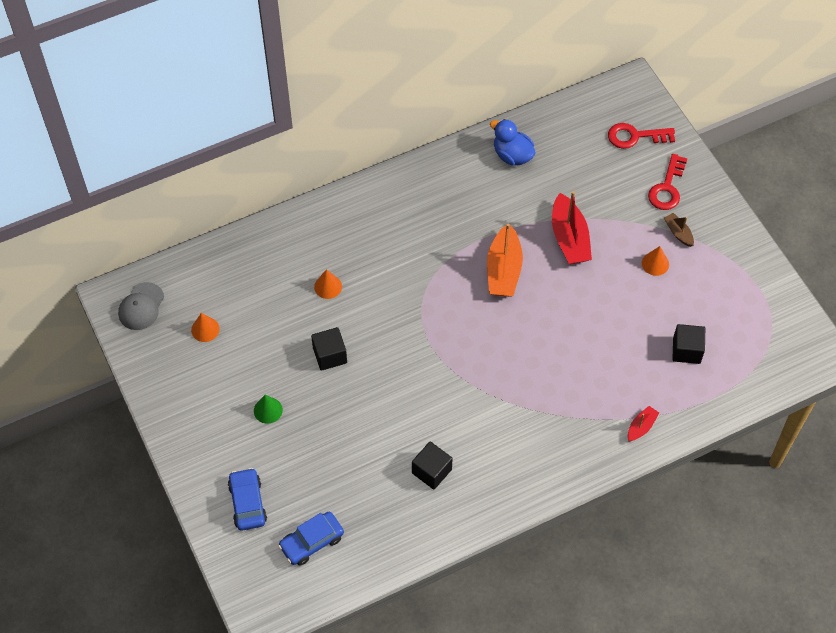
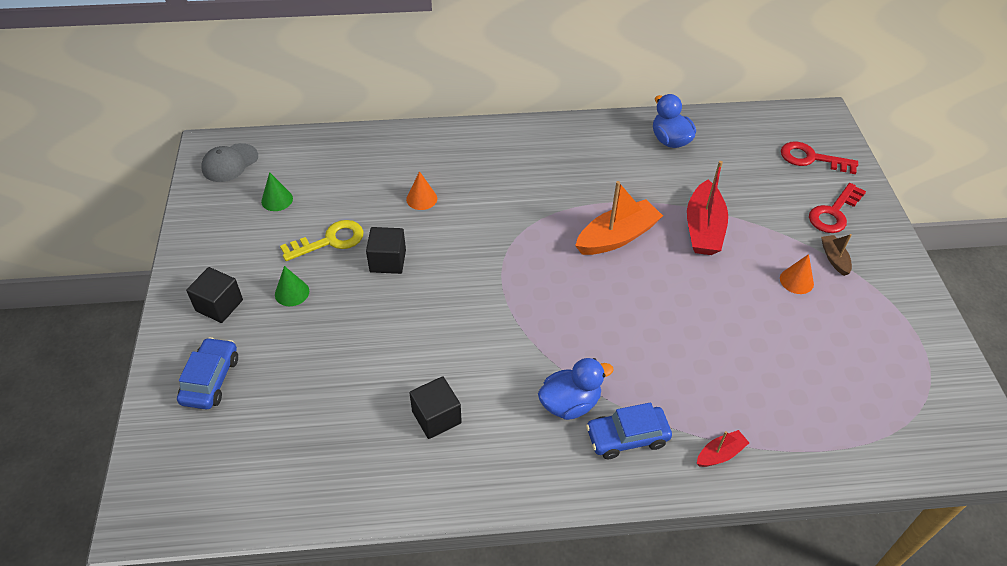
camera: 20 degrees right, 10 degrees down
orange cone [191,313,220,342] -> green cone [261,172,293,211]
blue car [278,512,344,566] -> blue car moved to [586,403,672,459]
orange boat [487,223,523,297] -> orange boat turned 150 degrees counterclockwise [575,181,663,255]
black cube [672,324,705,364] -> black cube moved to [186,267,243,323]
none -> yellow key [280,220,364,261]
none -> blue duck [538,358,614,420]

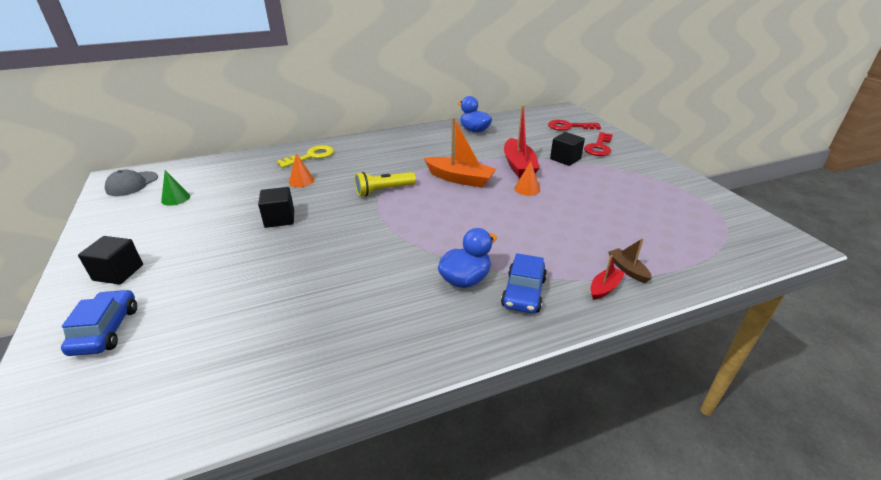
camera: 15 degrees left, 15 degrees down
green cone [275,266,309,306] -> none
yellow key [280,220,364,261] -> yellow key moved to [276,145,334,168]
black cube [410,376,462,439] -> black cube moved to [550,132,585,166]
orange boat [575,181,663,255] -> orange boat turned 75 degrees clockwise [424,117,496,188]
blue car [586,403,672,459] -> blue car turned 45 degrees counterclockwise [501,253,547,313]
orange cone [780,254,814,294] -> orange cone moved to [514,161,540,196]
brown boat [821,234,852,276] -> brown boat moved to [608,238,652,283]
none -> yellow flashlight [355,172,416,197]

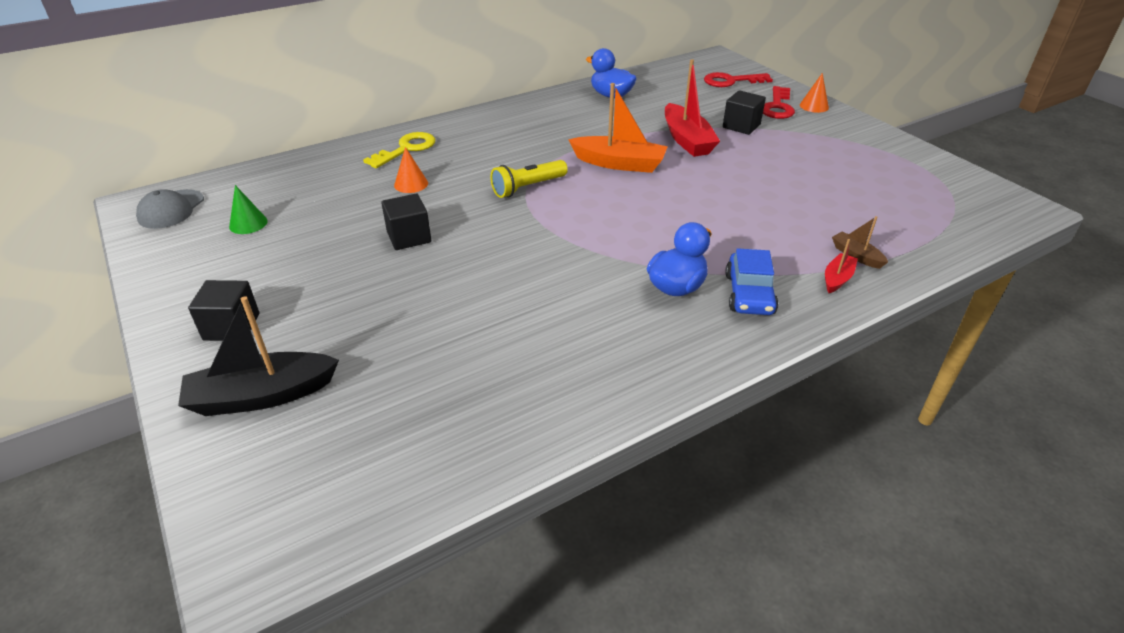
camera: 10 degrees left, 5 degrees up
blue car [61,289,137,356] -> black boat [178,296,339,416]
orange cone [514,161,540,196] -> orange cone moved to [800,73,829,113]

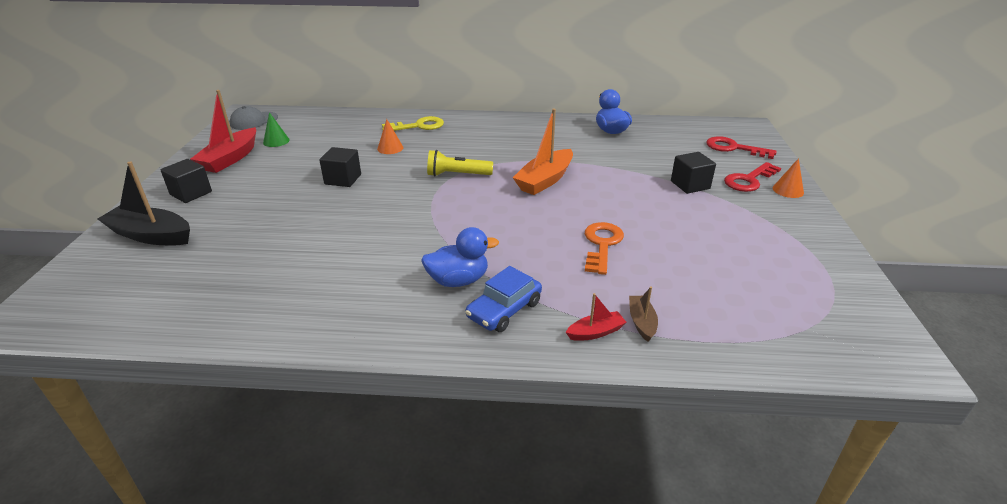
camera: 35 degrees right, 5 degrees down
orange boat [568,83,668,173] -> orange boat turned 75 degrees clockwise [513,108,573,195]
red boat [665,59,720,157] -> red boat moved to [190,90,256,173]
none -> orange key [585,222,624,275]

